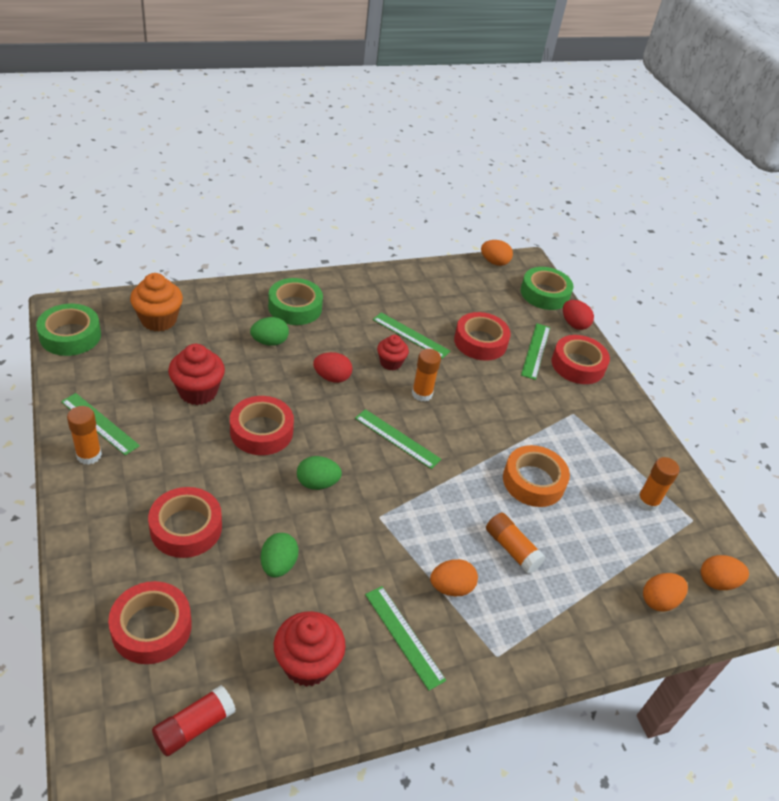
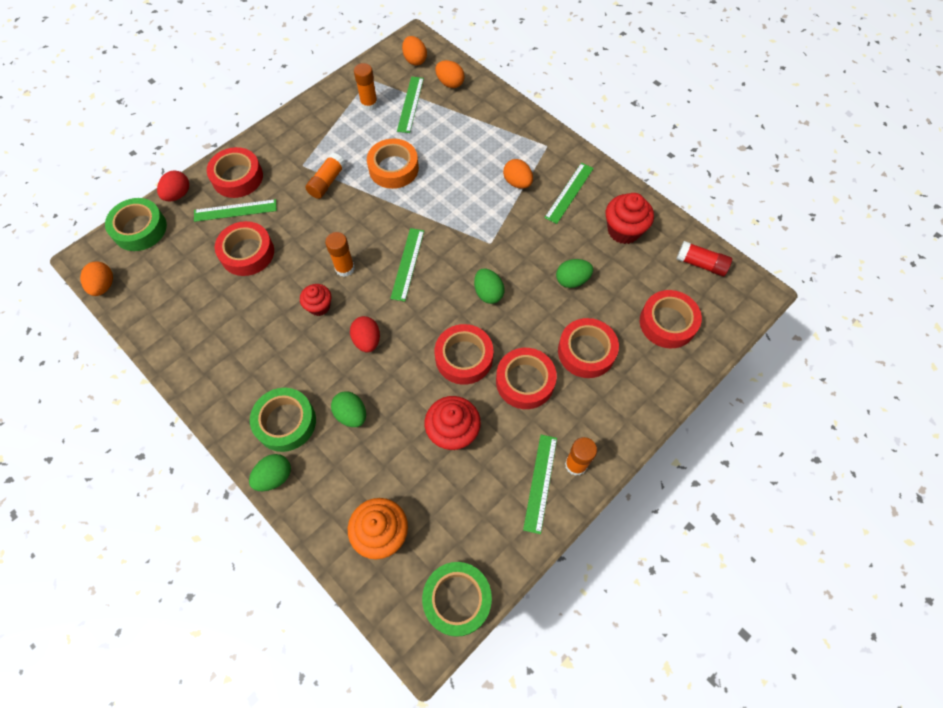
camera: 110 degrees left, 20 degrees up
green ruler [373,312,450,359] -> green ruler moved to [397,76,424,133]
orange glue stick [486,513,546,574] -> orange glue stick moved to [305,153,346,199]
none -> green egg [249,454,291,491]
none -> red tape [496,348,557,409]

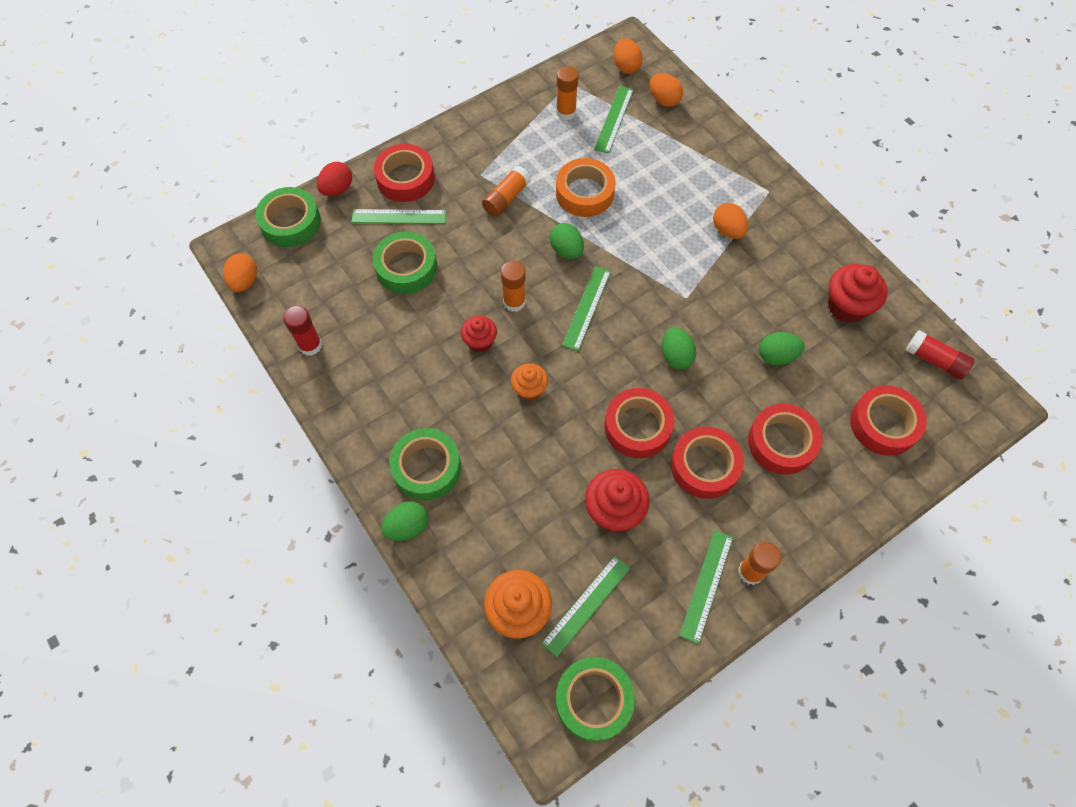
camera: 10 degrees right, 0 degrees up
red tape [215,221,274,276] -> green tape [373,231,437,294]
green egg [331,391,366,427] -> green egg moved to [550,223,584,259]
red egg [350,316,380,352] -> orange cupcake [511,363,548,401]
green ruler [544,163,594,224] -> green ruler moved to [541,556,631,657]
none -> red glue stick [283,306,322,356]

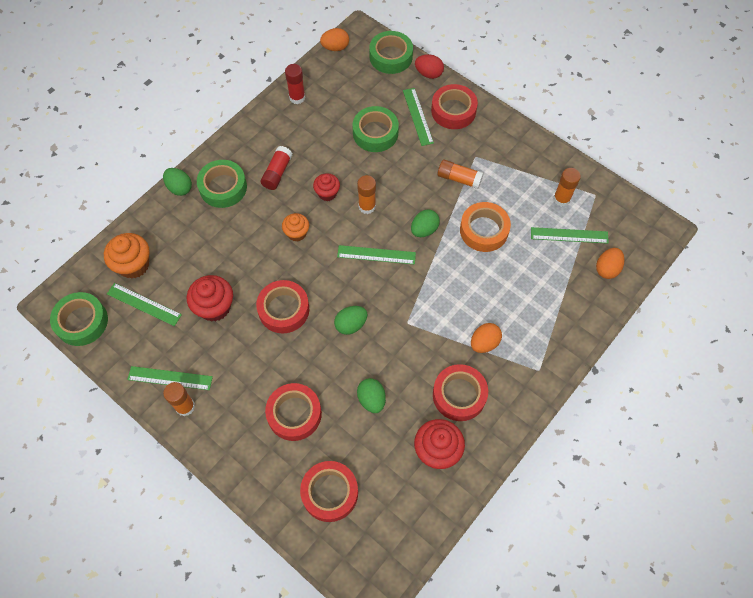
camera: 75 degrees right, 0 degrees up
orange egg [614,38,642,74] -> none
red tape [671,426,744,499] -> red tape moved to [433,364,488,421]
red glue stick [906,330,975,379] -> red glue stick moved to [261,146,292,190]

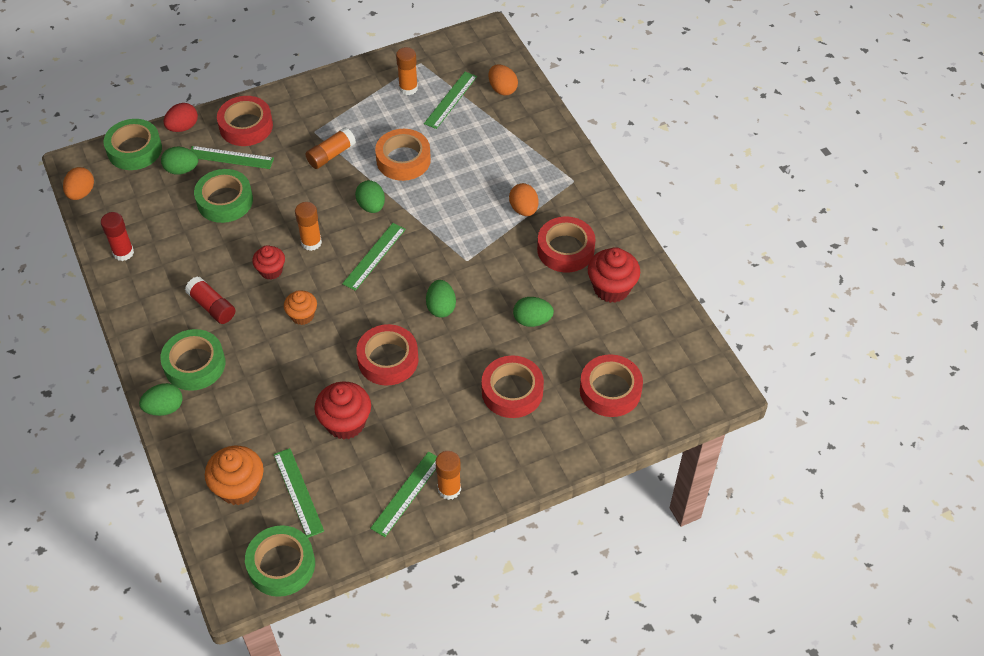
camera: 65 degrees left, 10 degrees down
green ruler [107,283,182,326] -> green ruler turned 75 degrees counterclockwise [274,448,324,538]
none -> green egg [161,147,198,175]

